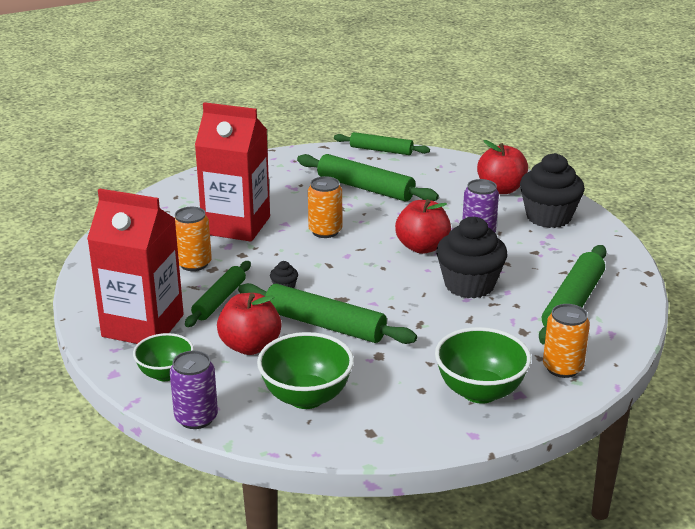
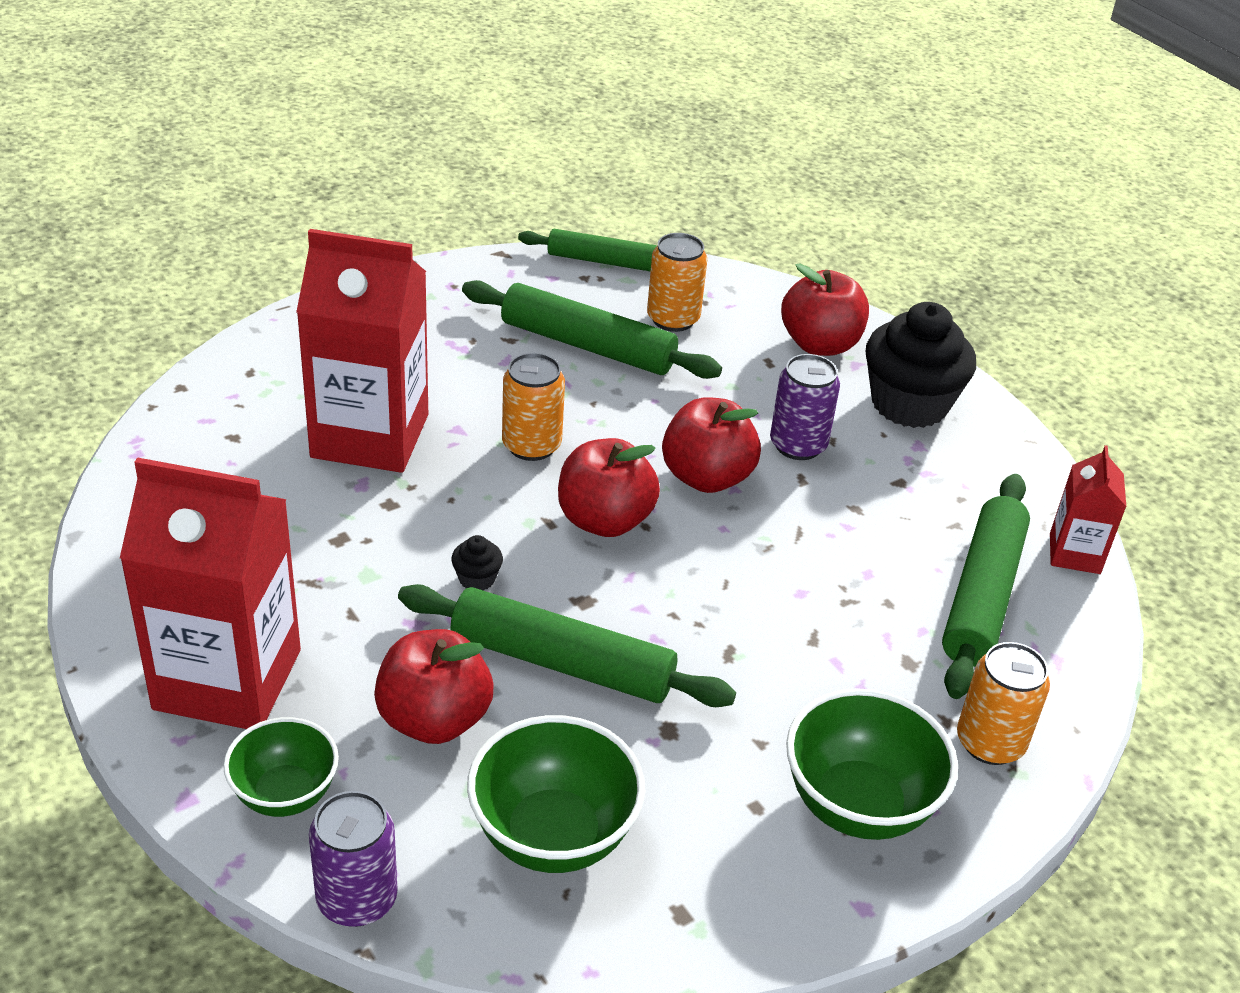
camera: 10 degrees left, 10 degrees up
orange can [175,207,212,271] -> orange can moved to [647,233,707,332]
green rolling pin [185,261,251,327] -> none
black cupcake [436,217,508,299] -> none
none -> red apple [558,438,660,537]
none -> red carton [1050,445,1126,574]

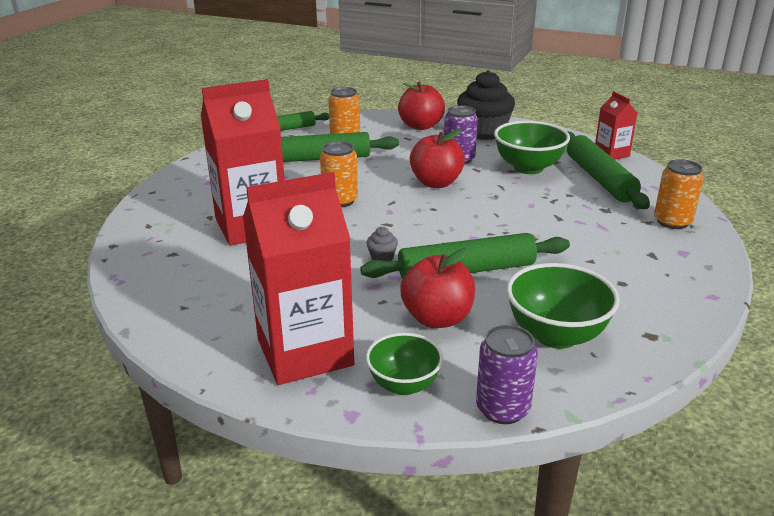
camera: 30 degrees left, 10 degrees down
black cupcake [451,535,503,591] -> grey cupcake [366,227,398,261]
red apple [558,438,660,537] -> none
green bowl [786,688,958,840] -> green bowl moved to [494,121,570,174]

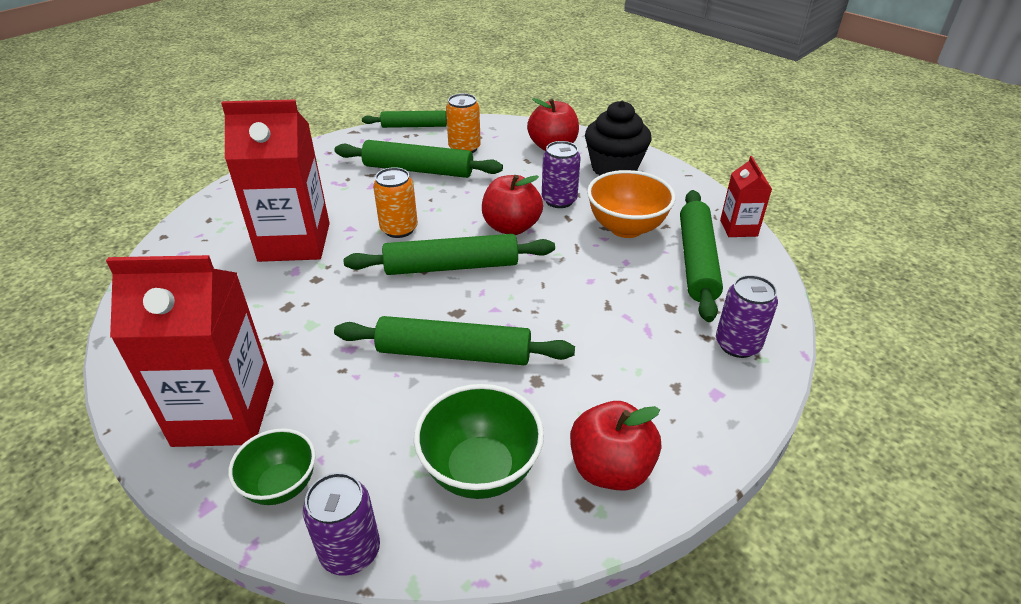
camera: 20 degrees right, 10 degrees up
grey cupcake [366,227,398,261] -> none
red apple [400,248,475,328] -> red apple moved to [570,401,661,491]
green bowl [494,121,570,174] -> orange bowl [587,170,675,238]
orange can [654,159,704,229] -> purple can [716,275,778,358]
none -> green rolling pin [344,234,555,275]

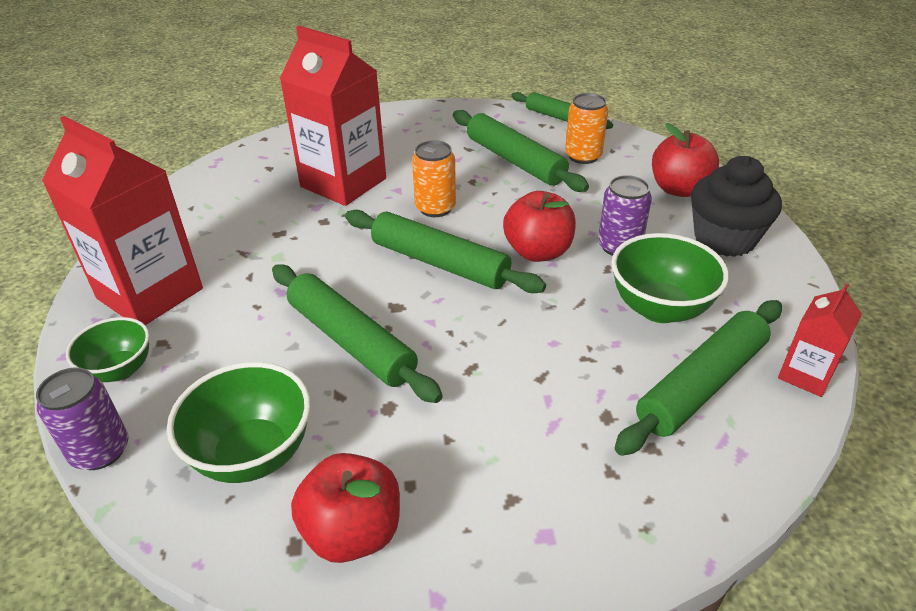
camera: 40 degrees right, 0 degrees up
orange bowl [587,170,675,238] -> green bowl [611,233,729,323]
purple can [716,275,778,358] -> none

